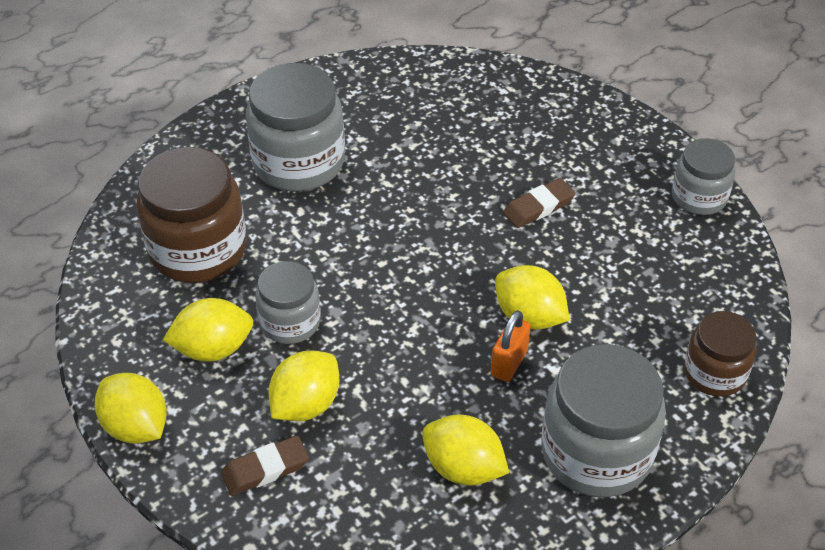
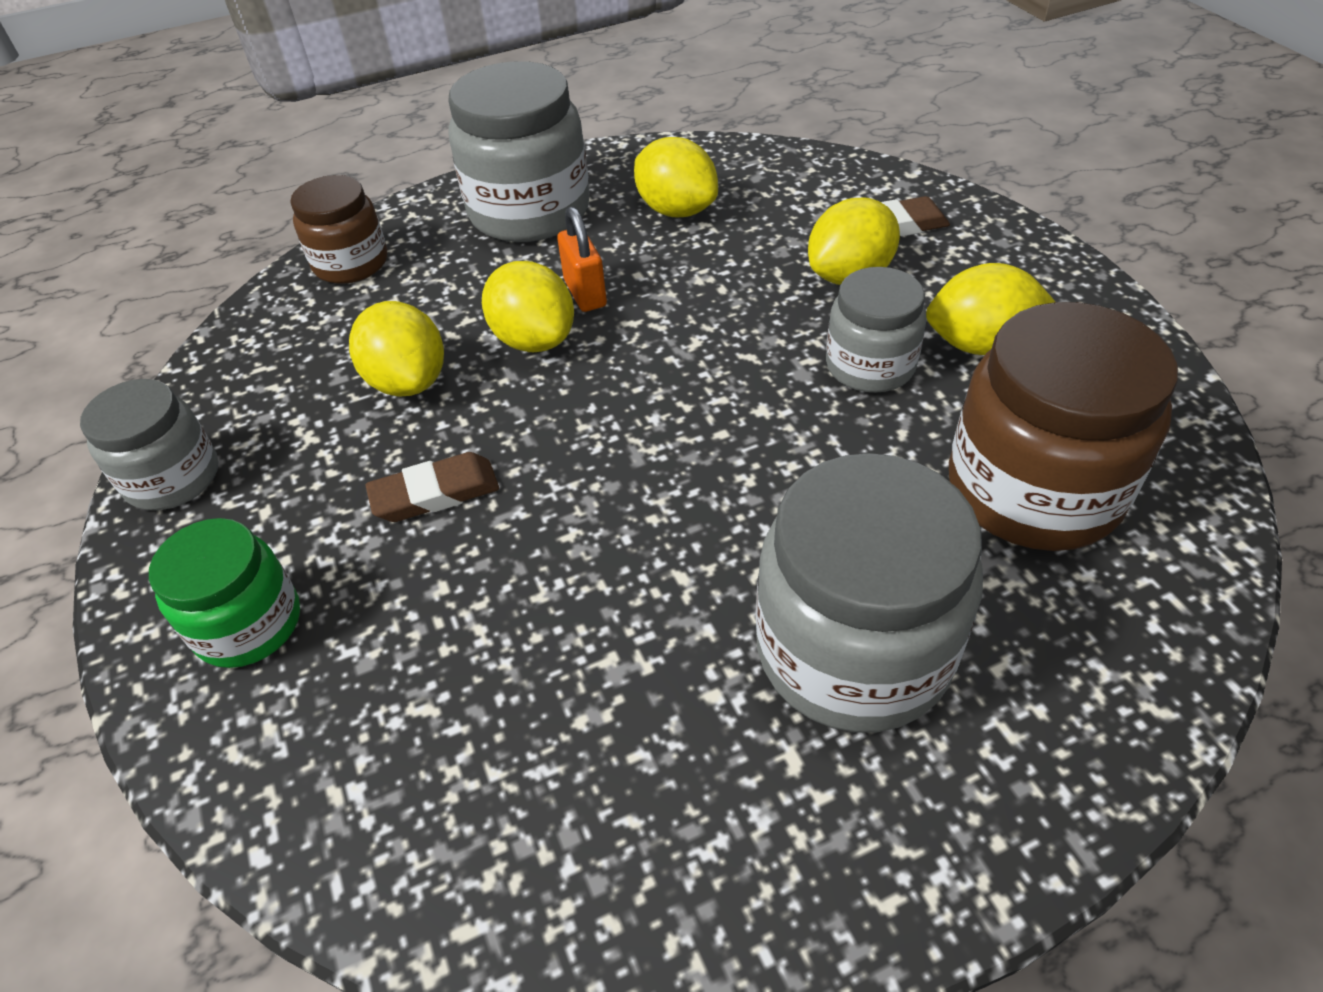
camera: 165 degrees left, 0 degrees up
yellow lemon [95,373,167,444] -> yellow lemon moved to [349,301,444,397]
orange padlock [491,310,531,382] -> orange padlock turned 60 degrees counterclockwise [557,206,607,312]
none -> green jar [149,518,300,668]

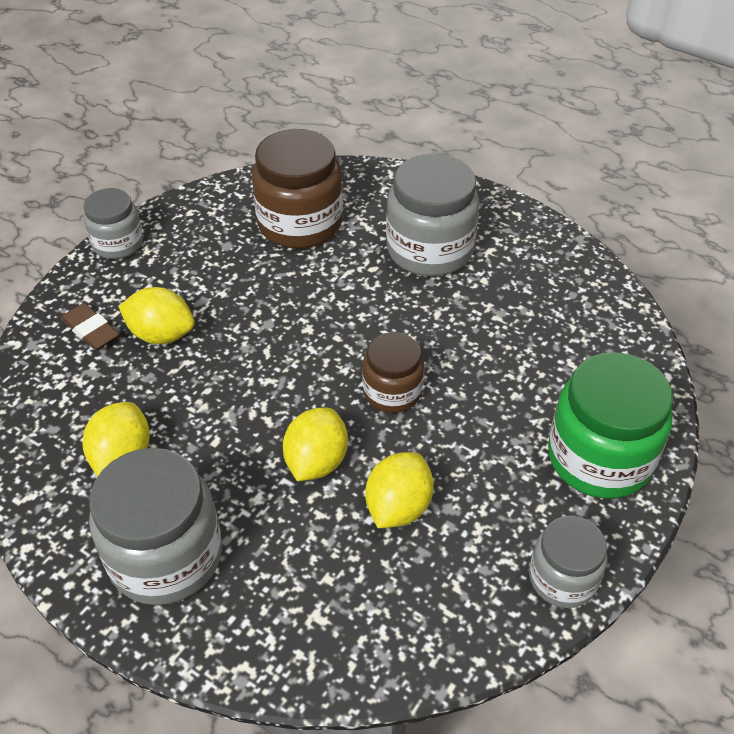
camera: 125 degrees left, 0 degrees up
green jar [149,518,300,668] -> green jar [548,352,673,499], size x1.69
brown jar [290,175,387,284] -> brown jar moved to [362,332,424,413]
brown eraser [365,452,499,522] -> none
orange padlock [557,206,607,312] -> none
grey jar [826,267,927,393] -> grey jar moved to [83,188,143,259]
yellow lemon [926,263,1055,355] -> none

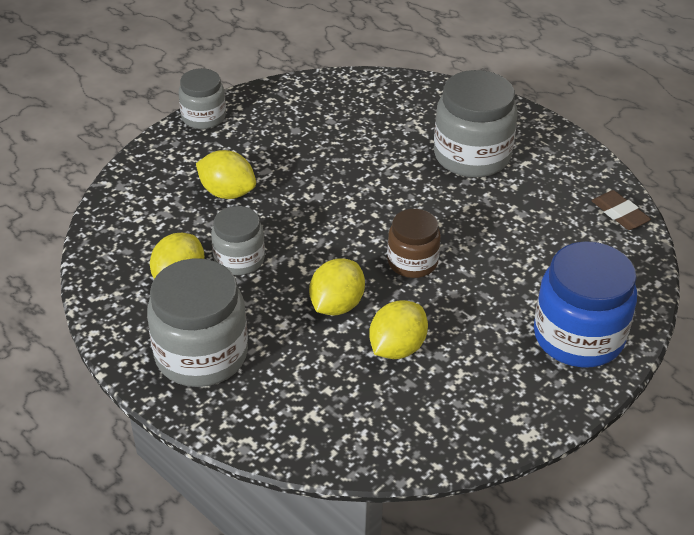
camera: 10 degrees right, 5 degrees down
brown eraser [61,303,119,350] -> brown eraser moved to [592,190,651,230]
brown jar [252,129,343,249] -> none
grey jar [529,516,607,608] -> grey jar moved to [211,206,265,275]
green jar [548,352,673,499] -> blue jar [534,241,637,367]

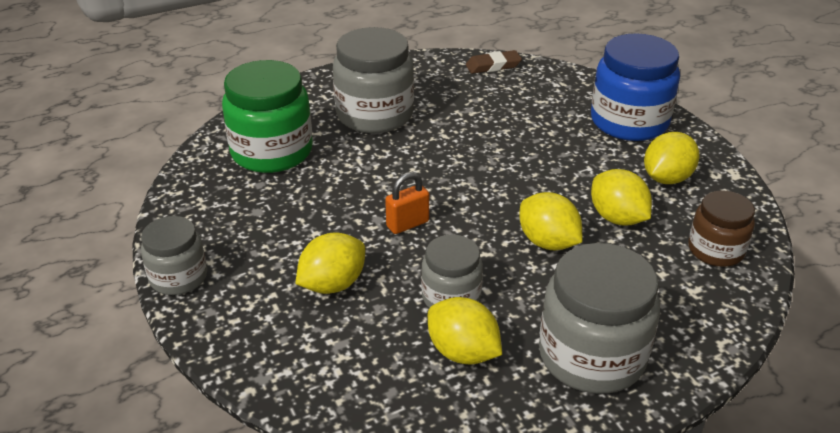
camera: 70 degrees left, 5 degrees down
brown jar [387,209,441,278] -> brown jar moved to [688,190,755,267]
none -> green jar [222,60,313,173]
none -> orange padlock [385,172,429,234]
none -> yellow lemon [644,132,700,184]

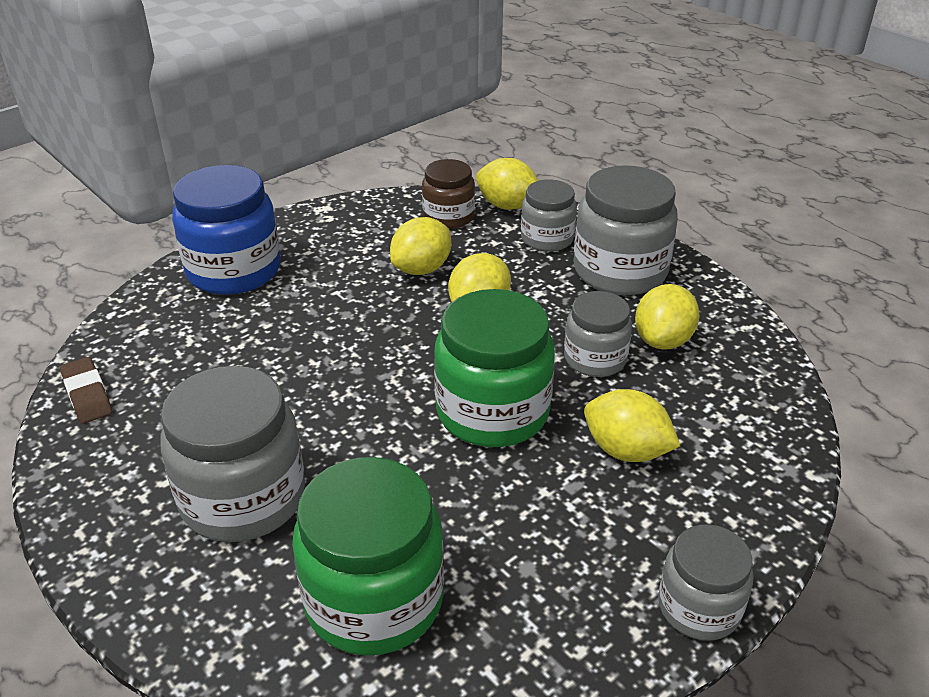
camera: 105 degrees left, 0 degrees up
orange padlock [385,172,429,234] -> green jar [434,289,555,447]
yellow lemon [644,132,700,184] -> yellow lemon moved to [476,158,538,210]
none -> grey jar [521,179,577,252]

